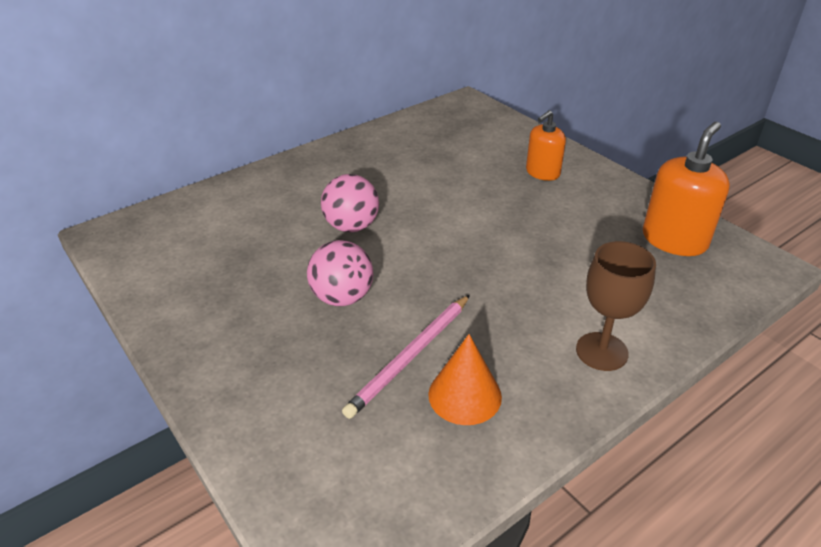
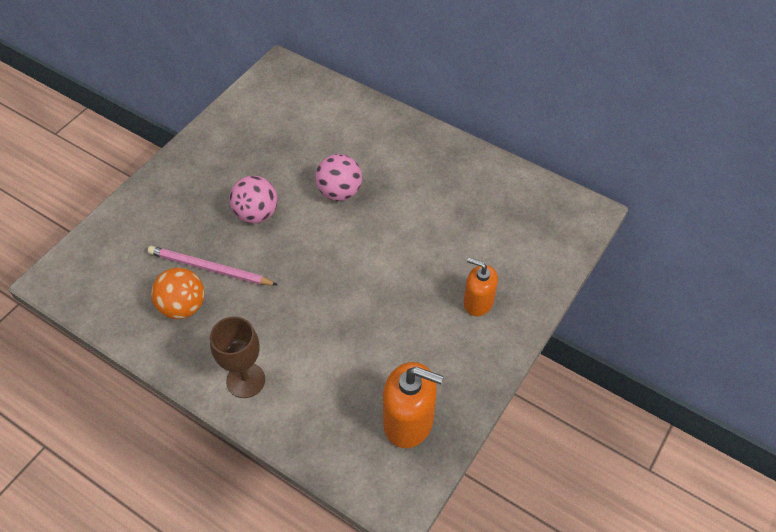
camera: 70 degrees right, 15 degrees up
orange cone [428,334,502,425] -> orange ball [151,268,205,319]

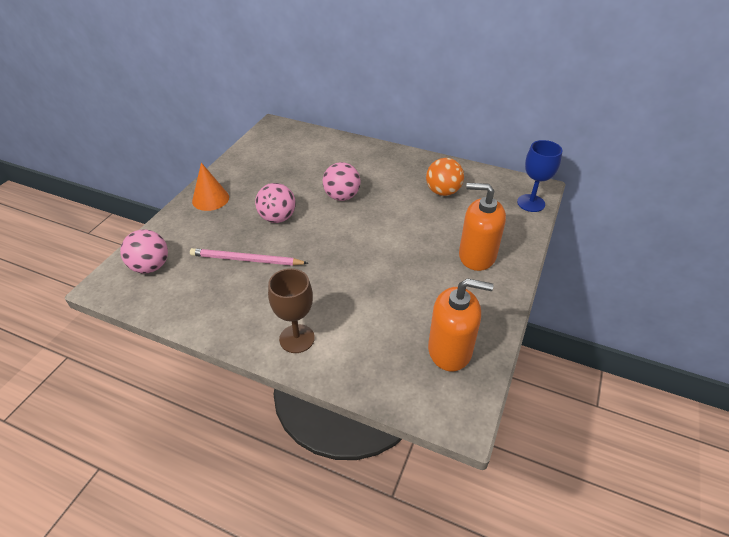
camera: 10 degrees left, 10 degrees down
orange ball [151,268,205,319] -> orange ball moved to [426,158,464,196]
orange soap dispenser [464,258,498,316] -> orange soap dispenser [459,183,506,271], size x1.55
none -> pink ball [120,230,168,274]
none -> orange cone [192,163,229,211]
none -> blue goblet [517,140,562,212]

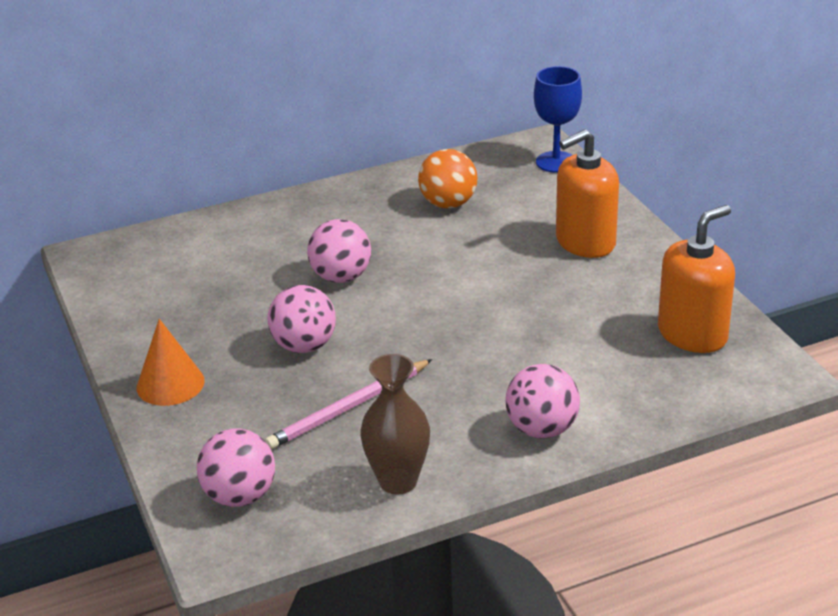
camera: 45 degrees left, 10 degrees down
brown goblet [268,268,315,353] -> pink ball [505,364,580,438]
none -> brown vase [360,354,430,494]

